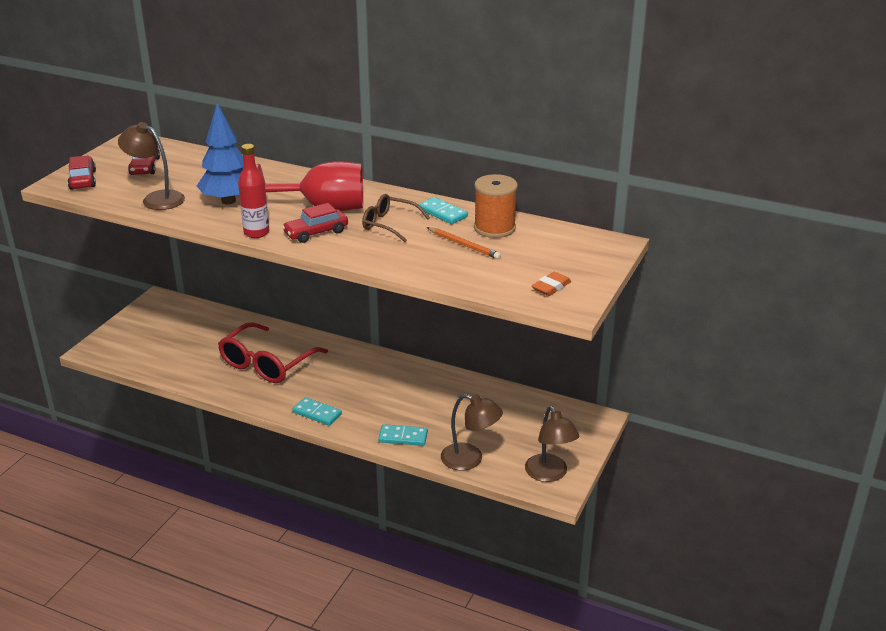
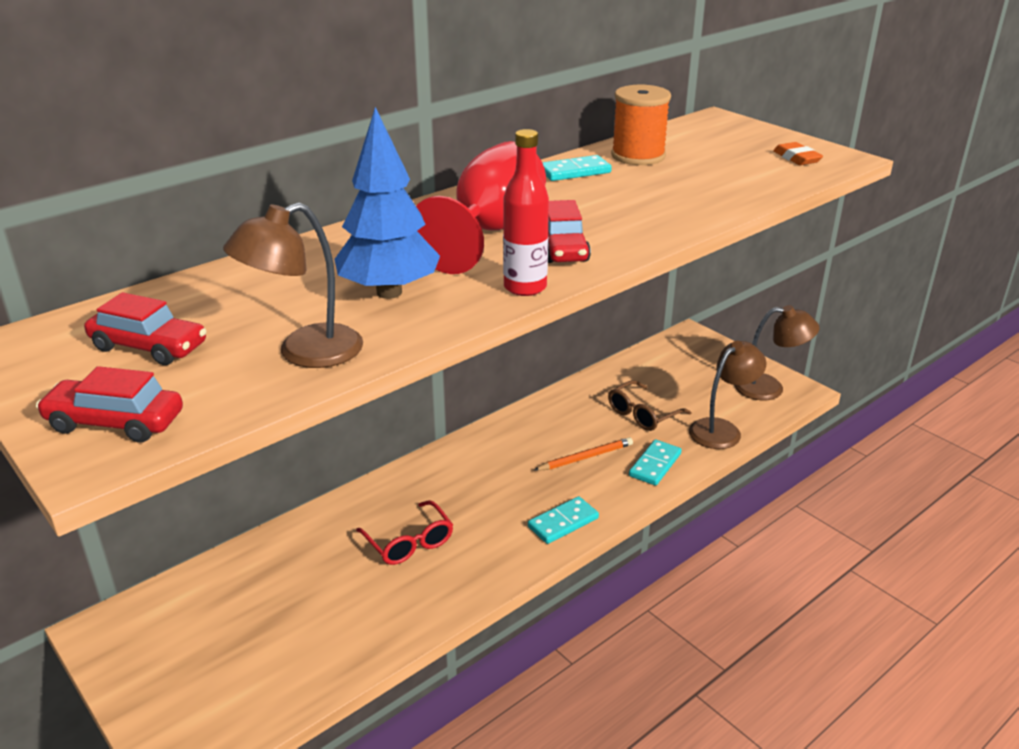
camera: 65 degrees left, 0 degrees up
red glasses [218,322,328,383] -> red glasses [356,500,453,565], size x0.58
brown glasses [362,194,430,242] -> brown glasses moved to [608,380,691,431]
orange pencil [427,227,501,259] -> orange pencil moved to [534,437,633,471]

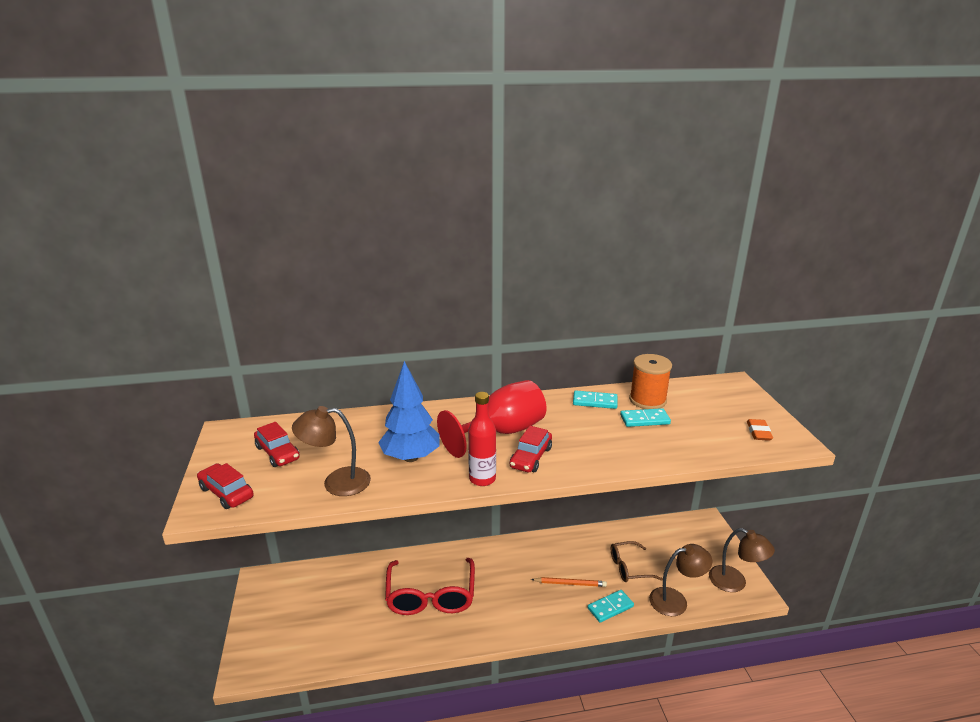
camera: 30 degrees right, 5 degrees down
red glasses [356,500,453,565] -> red glasses [385,558,475,615], size x1.73
turquoise domino [528,496,599,544] -> turquoise domino moved to [620,408,671,427]

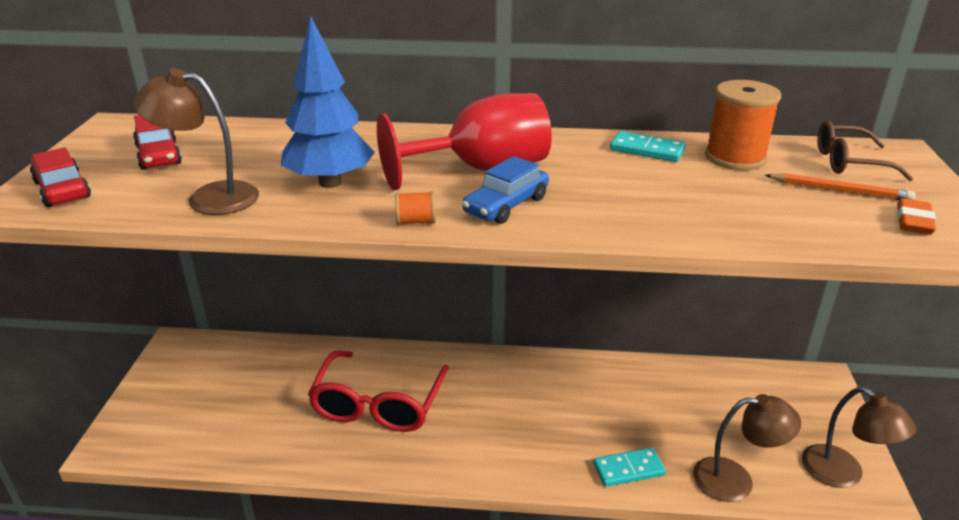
camera: 15 degrees right, 5 degrees up
red bottle [468,392,496,486] -> orange spool [395,191,435,225]
red car [510,426,552,472] -> blue car [462,156,549,224]
orange pencil [531,577,607,587] -> orange pencil moved to [765,173,916,200]
brown glasses [611,541,663,582] -> brown glasses moved to [817,121,913,181]
turquoise domino [620,408,671,427] -> none

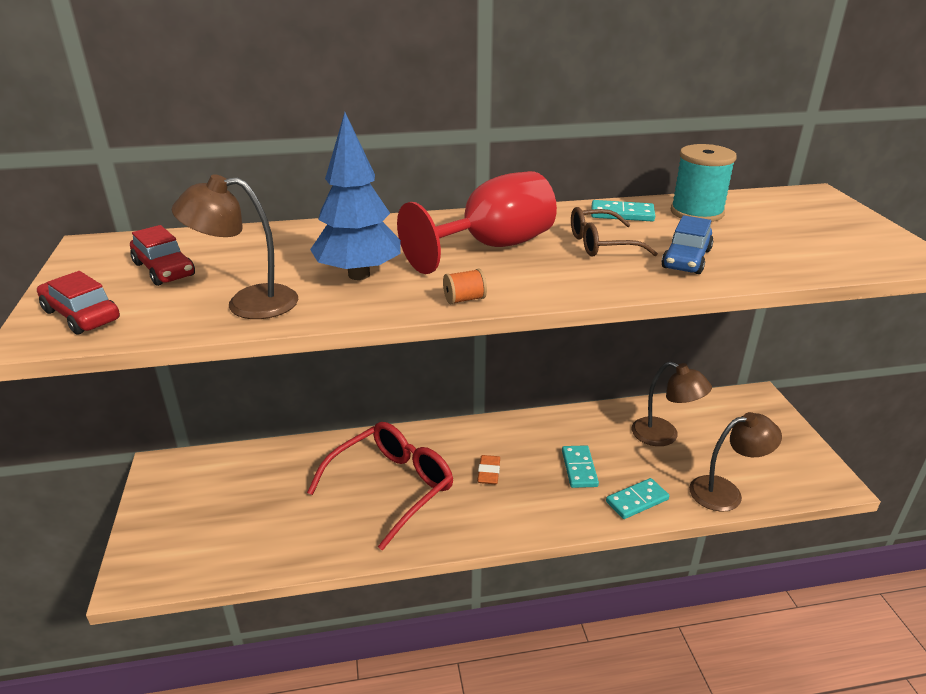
camera: 15 degrees left, 0 degrees up
red glasses [308,351,449,432] -> red glasses turned 135 degrees counterclockwise [307,422,453,551]
blue car [462,156,549,224] -> blue car moved to [661,215,714,274]
orange spool [705,80,781,170] -> turquoise spool [671,144,737,222]
orange pencil [765,173,916,200] -> none
brown lamp [802,387,917,488] -> brown lamp moved to [631,362,712,446]
brown glasses [817,121,913,181] -> brown glasses moved to [571,207,658,257]
orange eraser [897,198,936,235] -> orange eraser moved to [477,455,500,484]
none -> turquoise domino [562,445,599,488]

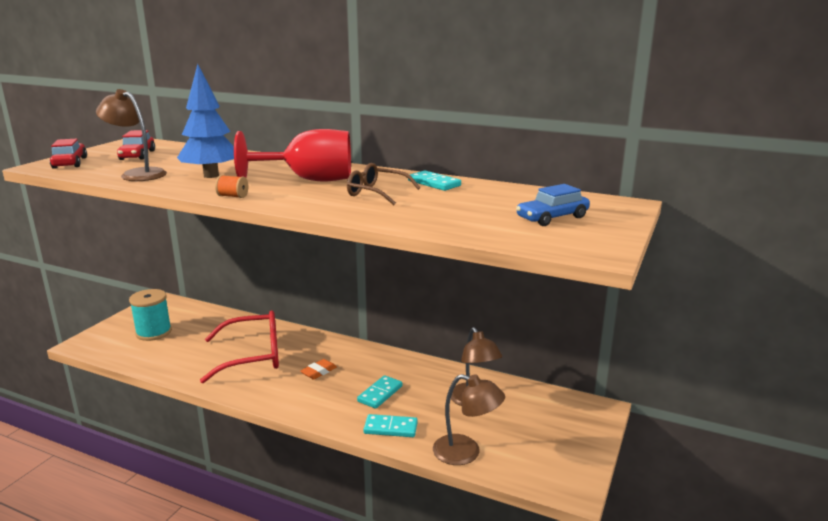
camera: 35 degrees right, 10 degrees down
blue car [661,215,714,274] -> blue car moved to [516,184,590,226]
turquoise spool [671,144,737,222] -> turquoise spool moved to [129,289,172,341]

